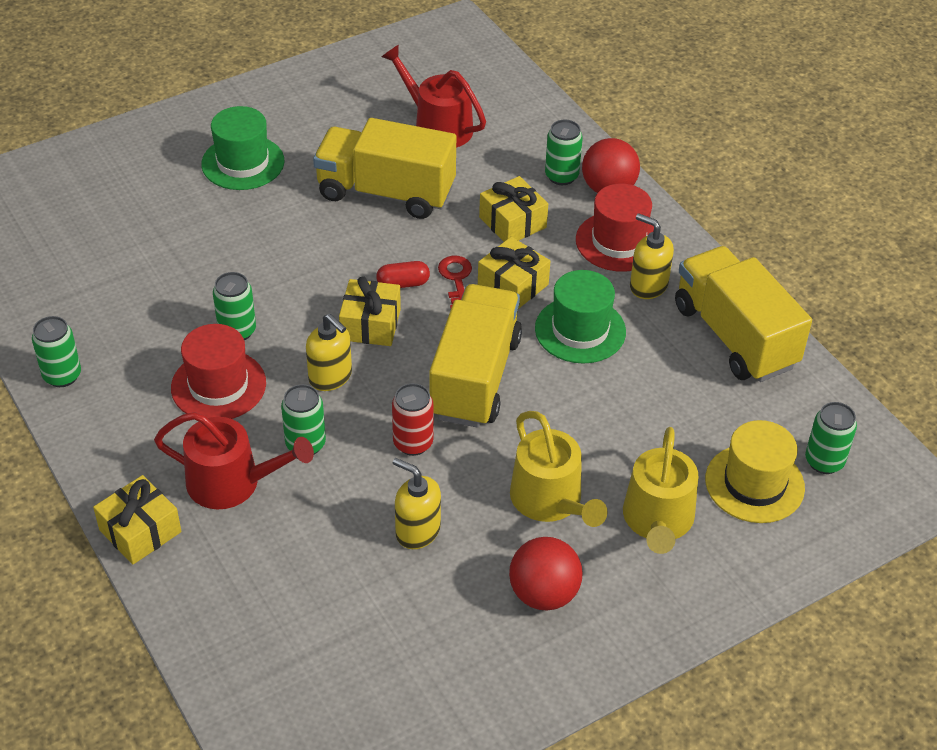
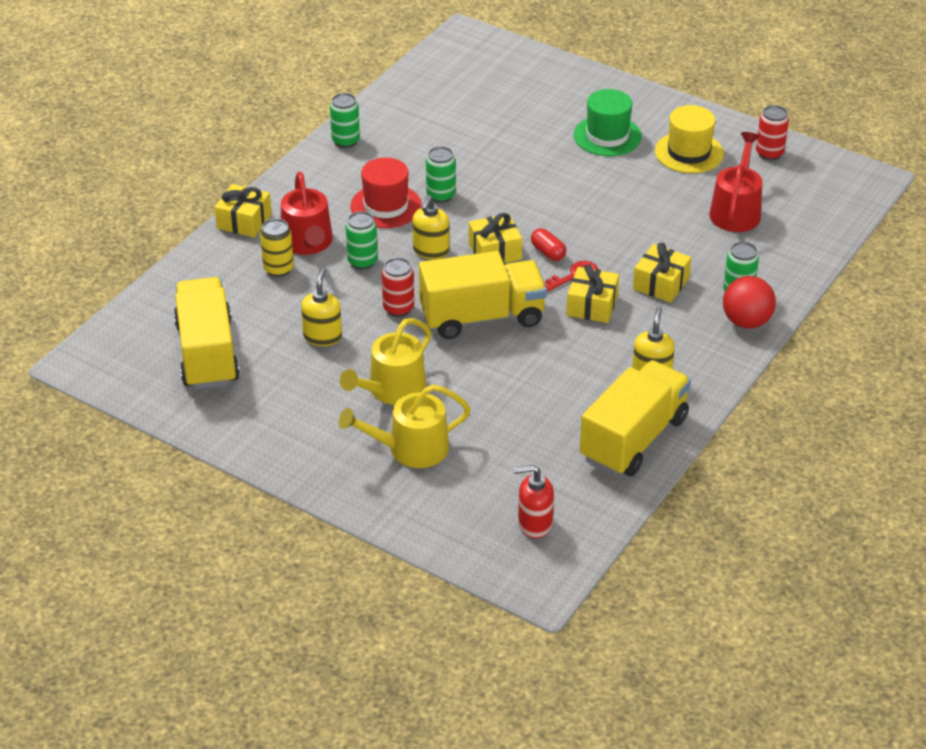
camera: 65 degrees right, 5 degrees down
yellow truck [313,118,456,219] -> yellow truck moved to [174,277,240,389]
red ball [509,537,583,611] -> none
green hat [535,270,626,364] -> none
red hat [576,184,654,272] -> none
yellow hat [705,420,805,523] -> yellow hat moved to [655,105,724,173]
green can [805,402,857,474] -> red soap dispenser [514,465,554,539]
none -> yellow can [260,219,294,277]
none -> red can [756,105,789,161]

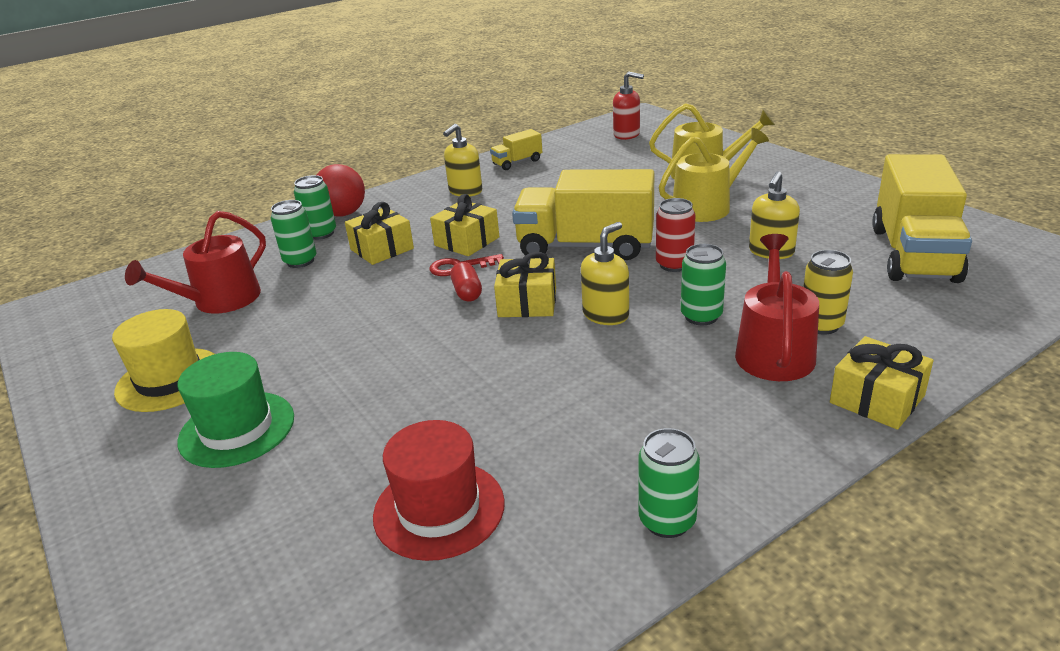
camera: 155 degrees left, 10 degrees down
red hat [350,158,422,228] -> red hat moved to [373,420,505,561]
green can [426,146,456,203] -> green can moved to [270,200,316,268]
yellow truck [580,360,691,476] -> yellow truck [490,129,542,170], size x0.46
red can [756,105,789,161] -> none

